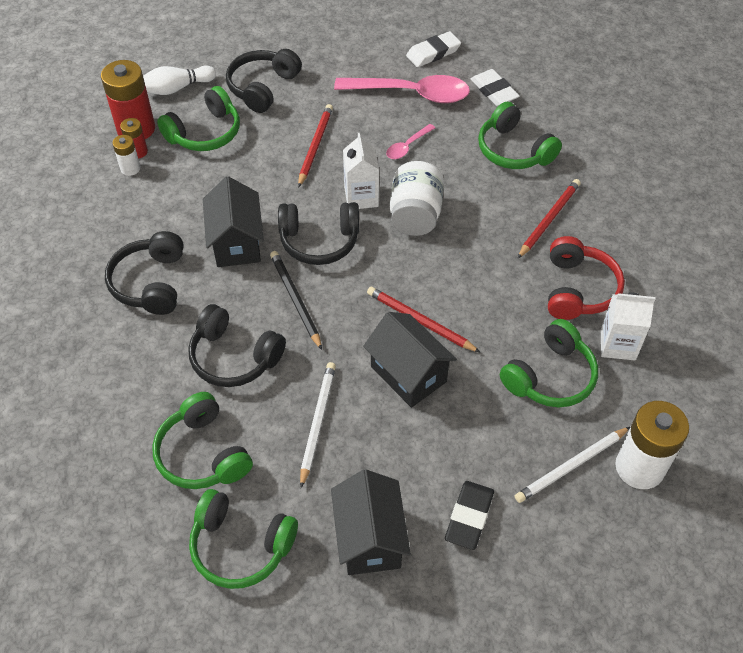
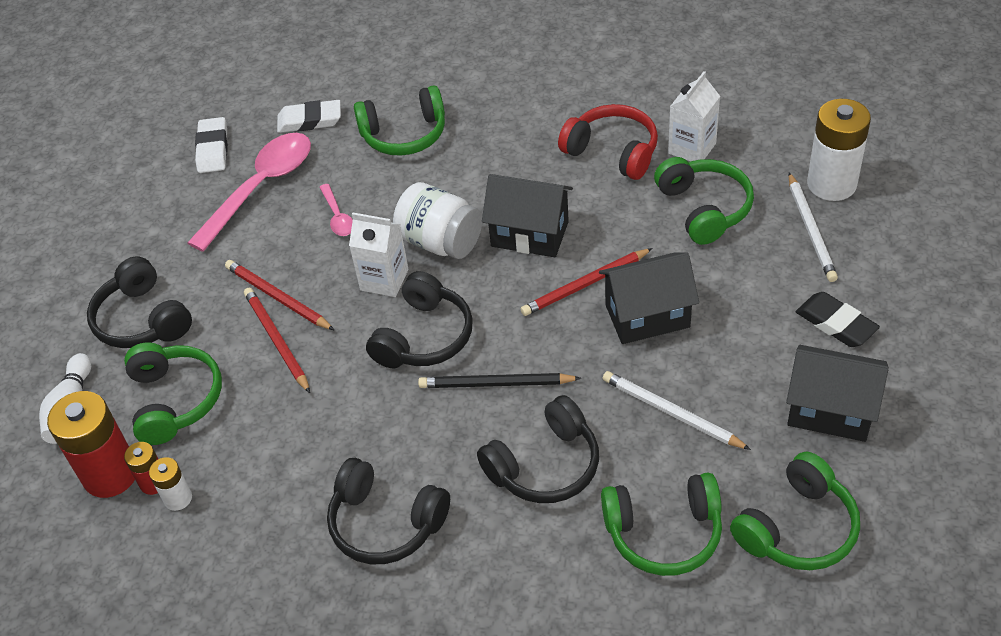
camera: 60 degrees left, 5 degrees down
black house [203,176,264,267] -> black house moved to [482,174,573,257]
red pencil [518,179,581,258] -> red pencil moved to [244,288,310,393]

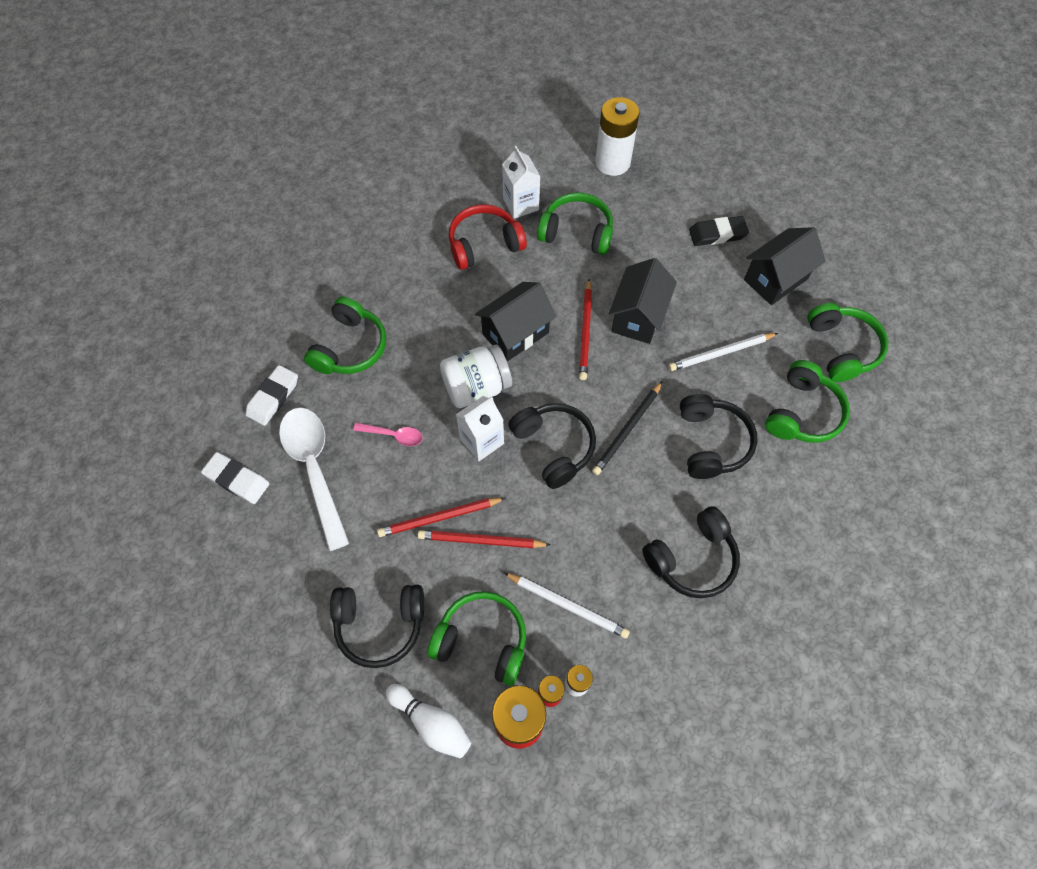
camera: 60 degrees left, 15 degrees up
pink spoon [187,133,311,252] -> white spoon [279,408,350,551]
white pencil [788,173,838,282] -> white pencil moved to [504,573,630,639]

